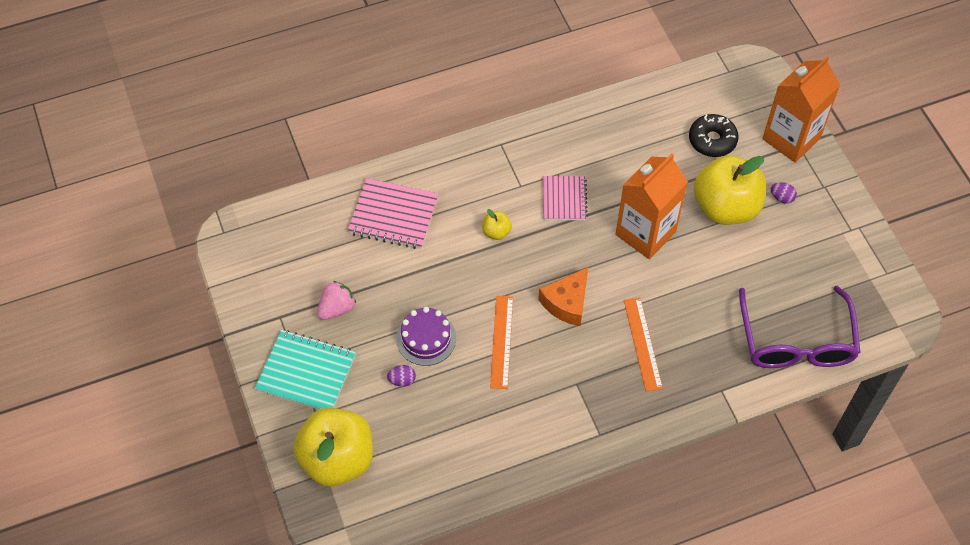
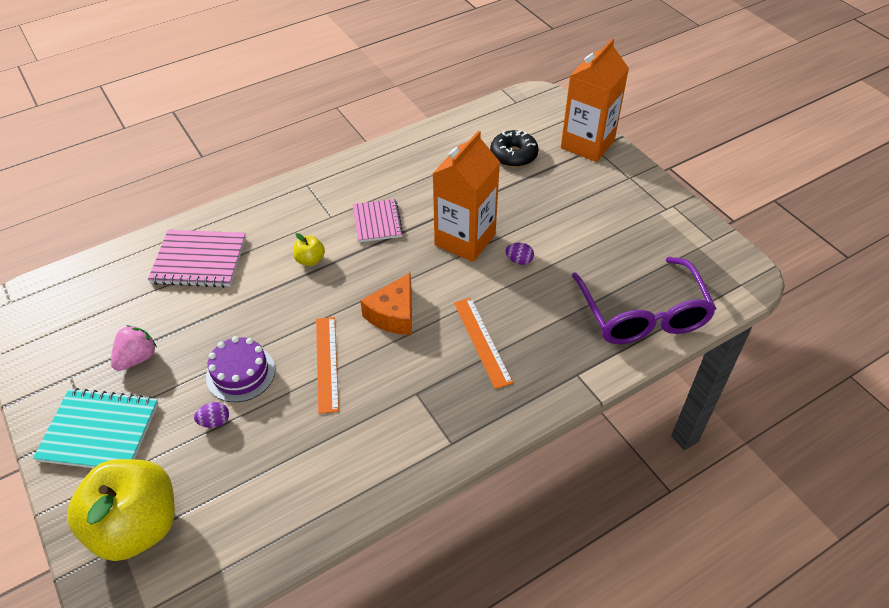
camera: 10 degrees left, 10 degrees down
yellow apple [694,155,766,225] -> none
purple egg [771,182,797,204] -> purple egg moved to [506,243,534,265]

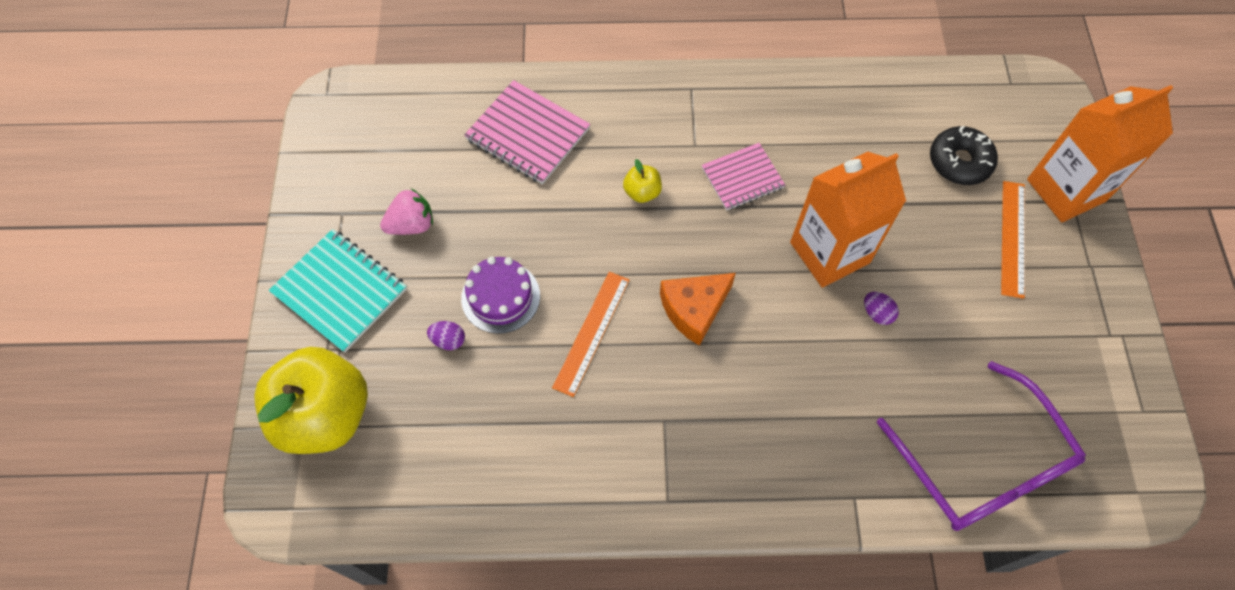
camera: 30 degrees right, 15 degrees up
pink notebook [353,199,403,242] -> pink notebook turned 45 degrees clockwise [702,143,785,211]
orange ruler [454,298,513,389] -> orange ruler moved to [1001,181,1025,299]
purple glasses [572,257,716,344] -> purple glasses turned 45 degrees counterclockwise [876,361,1086,531]

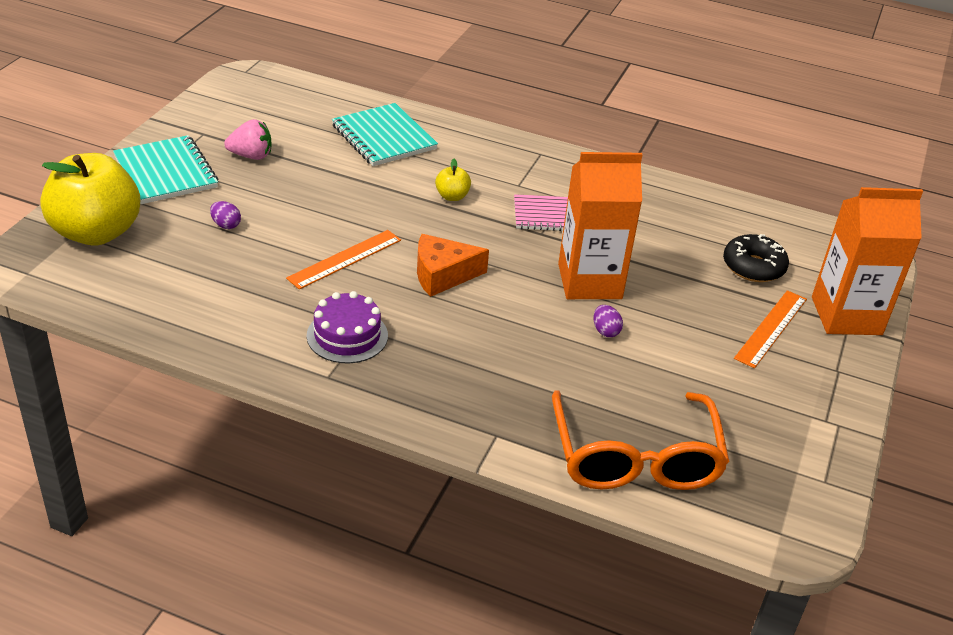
camera: 20 degrees right, 25 degrees down
purple cake [461,256,540,334] -> purple cake moved to [307,291,388,363]
pink notebook [464,80,590,184] -> turquoise notebook [332,103,438,166]
purple glasses [876,361,1086,531] -> orange glasses [552,390,730,490]

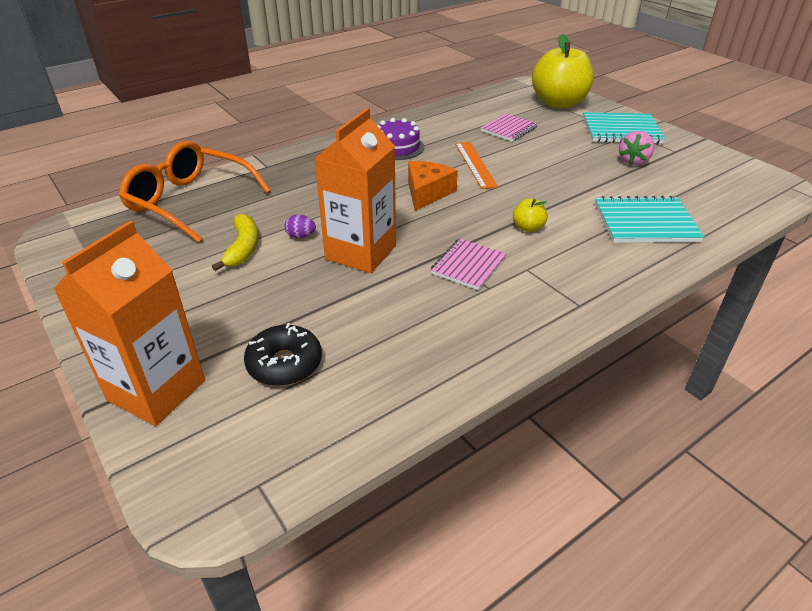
camera: 125 degrees right, 0 degrees up
purple egg [210,201,241,229] -> none
orange ruler [734,290,807,368] -> none
none -> yellow banana [212,214,258,271]
none -> pink notebook [481,113,538,142]

